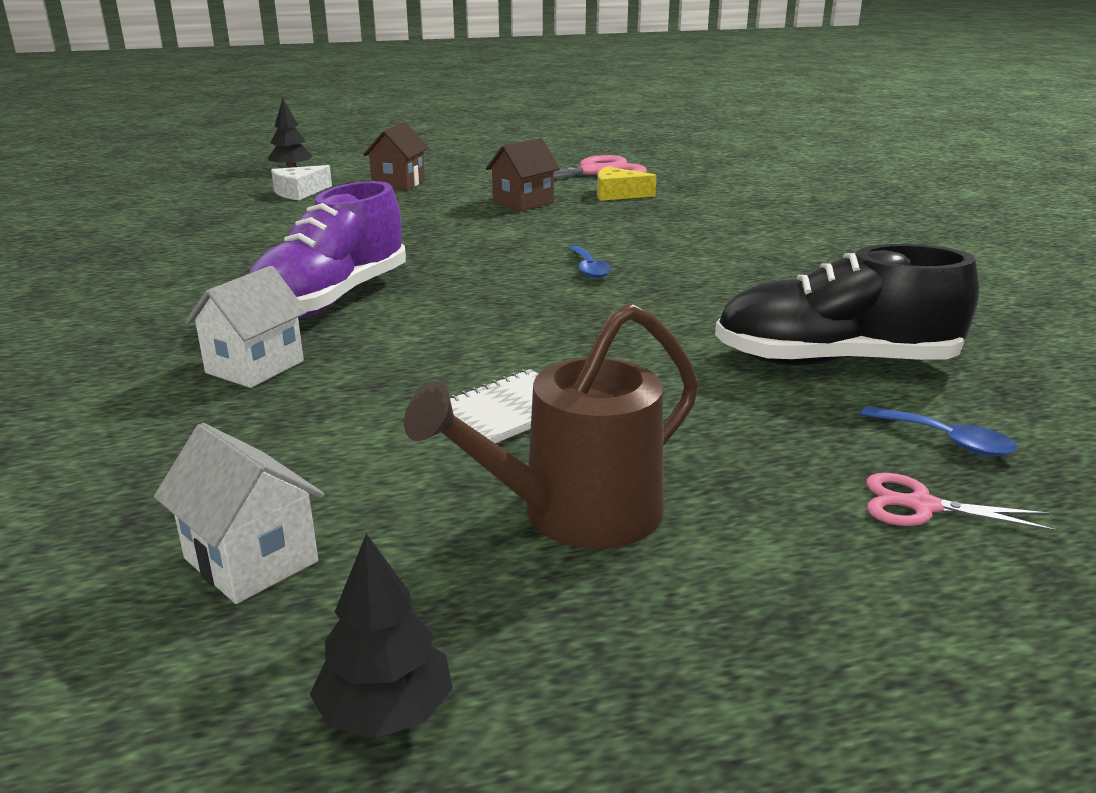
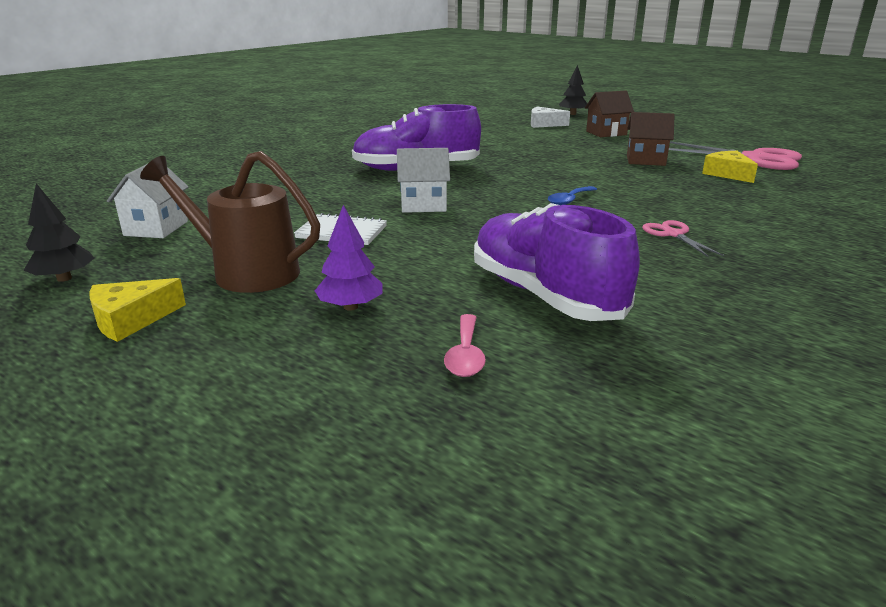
camera: 55 degrees right, 0 degrees up
white house [185,266,307,388] -> white house moved to [397,148,450,213]
black shoe [715,244,979,365] -> purple shoe [474,203,640,321]
blue spoon [860,406,1017,456] -> pink spoon [444,314,486,377]
pink scissors [866,473,1058,532] -> pink scissors moved to [642,220,724,257]
none -> yellow cheese [89,278,186,342]
none -> purple tree [315,205,382,311]

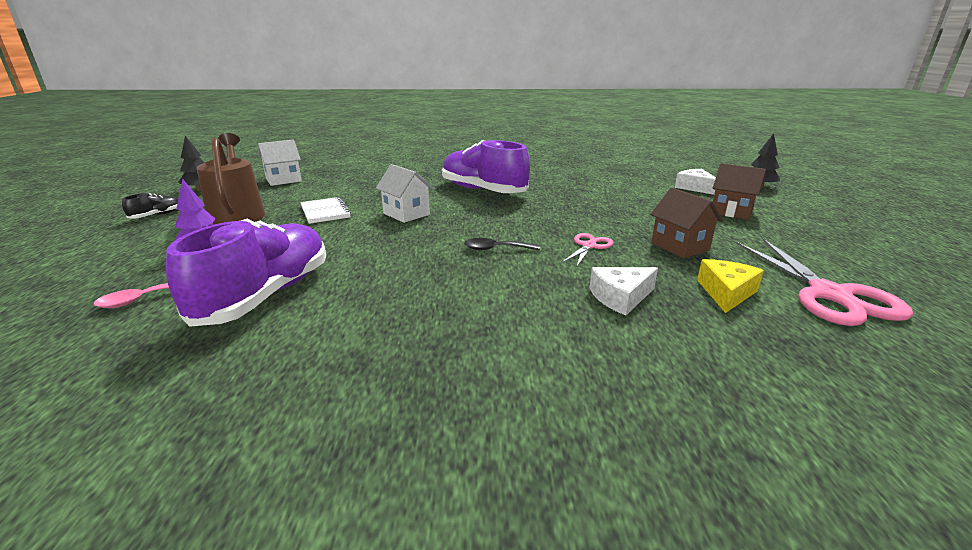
camera: 50 degrees right, 0 degrees up
yellow cheese [89,278,186,342] -> black shoe [122,193,178,219]
blue spoon [548,186,597,205] -> black spoon [464,238,540,251]
pink scissors [642,220,724,257] -> pink scissors moved to [562,233,614,268]
none -> white cheese [590,267,658,315]

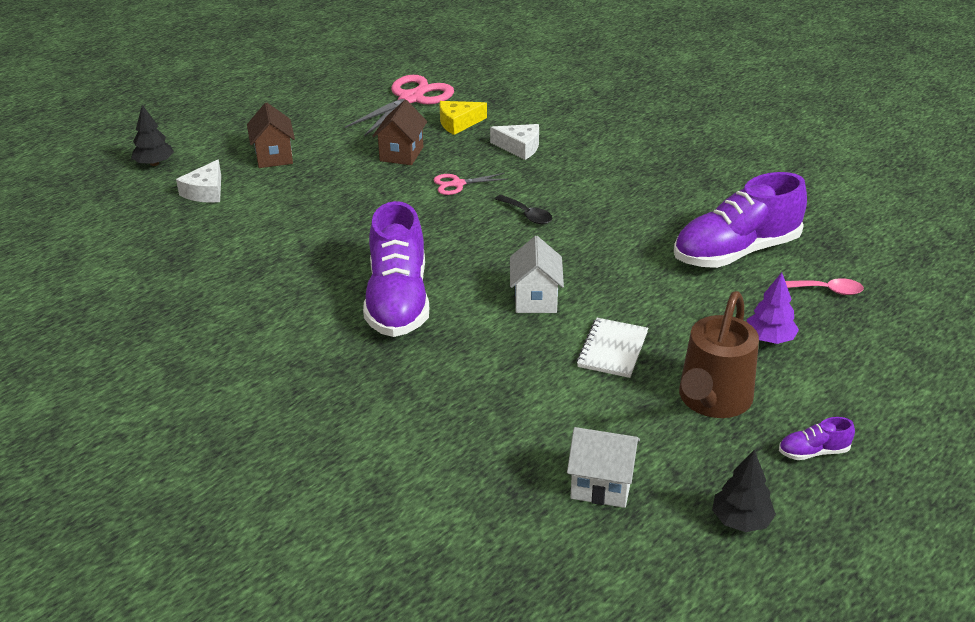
camera: 135 degrees left, 10 degrees up
black shoe [122,193,178,219] -> purple shoe [779,417,855,460]

